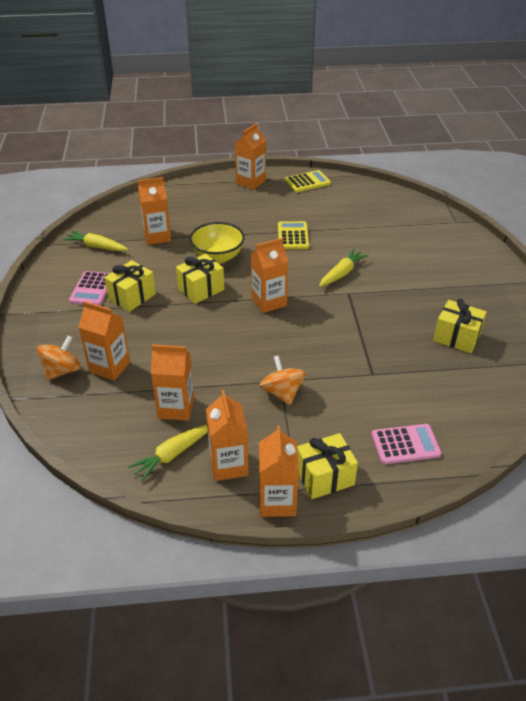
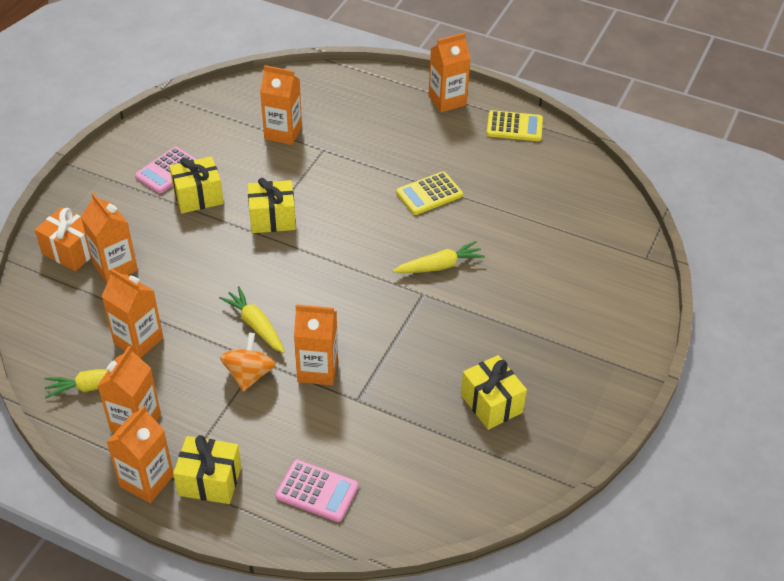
camera: 30 degrees right, 5 degrees up
orange spinning top [37,336,81,380] -> orange gift [35,207,91,272]
yellow carrot [63,230,128,251] -> yellow carrot moved to [219,287,285,353]
yellow bowl [190,222,245,264] -> none
orange carton [251,238,289,313] -> orange carton moved to [294,304,338,385]
yellow calculator [278,221,309,249] -> yellow calculator turned 150 degrees counterclockwise [396,171,463,215]

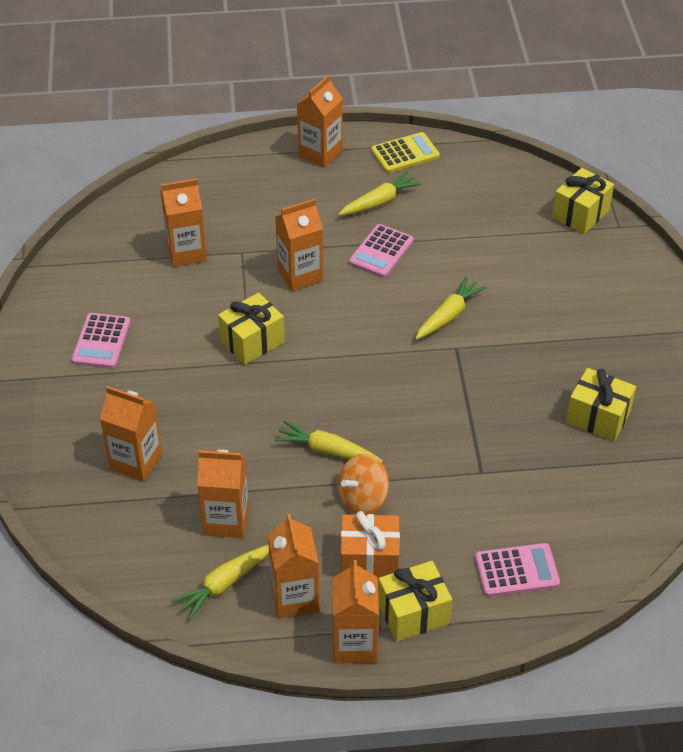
camera: 30 degrees left, 0 degrees up
orange gift [35,207,91,272] -> orange gift moved to [341,511,400,580]
yellow gift [170,156,224,213] -> yellow gift moved to [552,168,614,234]
orange spinning top [220,333,276,392] -> orange spinning top turned 105 degrees counterclockwise [338,454,389,515]
orange carton [294,304,338,385] -> orange carton moved to [275,199,323,291]
yellow calculator [396,171,463,215] -> pink calculator [349,224,414,278]
none -> yellow carrot [338,171,422,216]

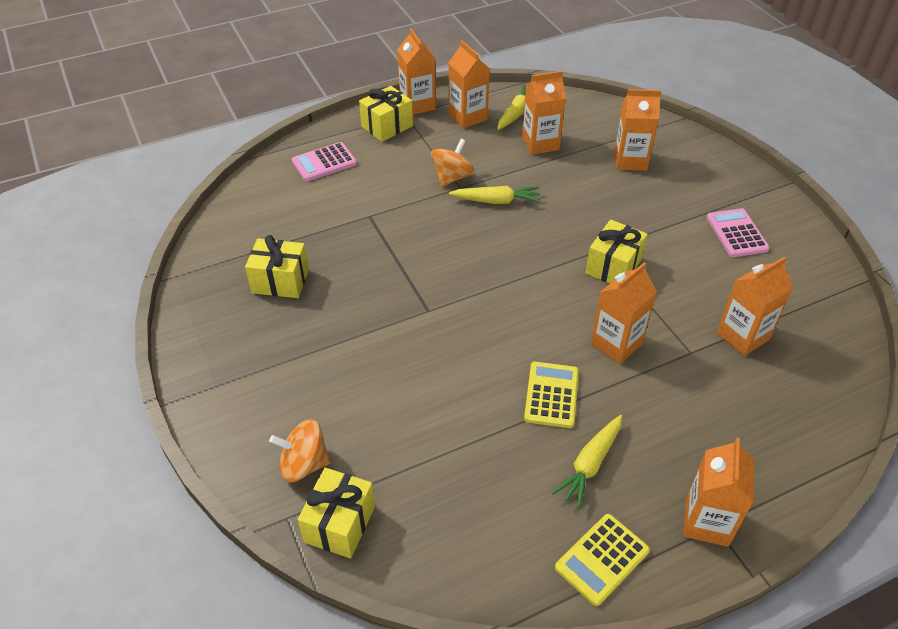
camera: 160 degrees right, 0 degrees up
orange gift [341,511,400,580] -> none
pink calculator [349,224,414,278] -> yellow calculator [524,362,579,428]
yellow carrot [415,276,487,340] -> none
none -> orange spinning top [269,419,331,483]

